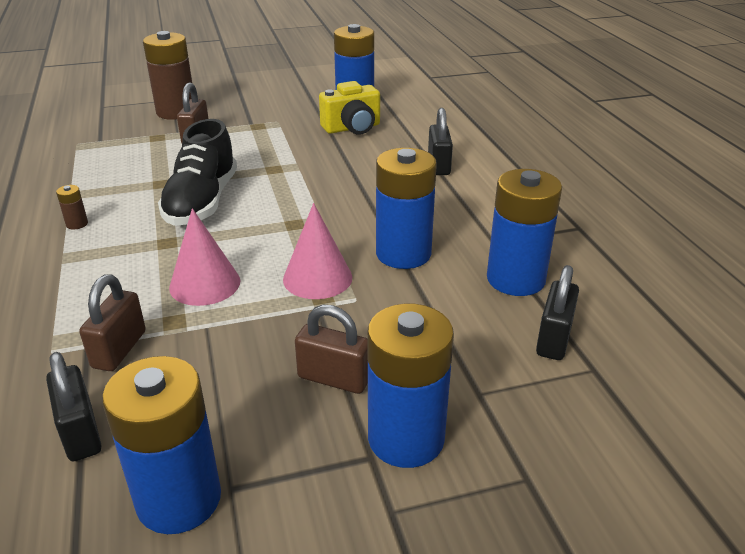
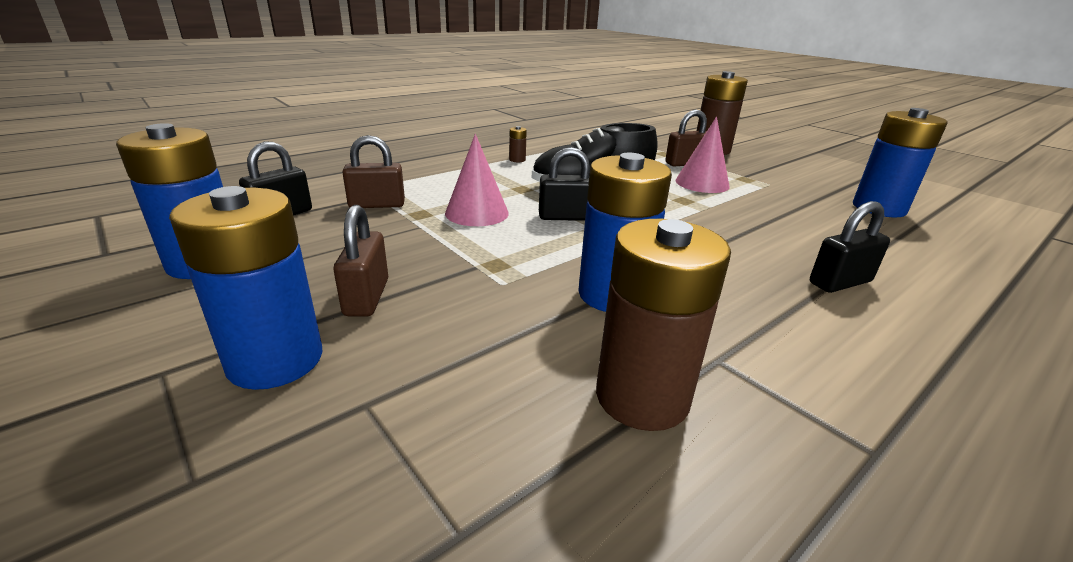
camera: 65 degrees right, 5 degrees down
pink cone [283,203,352,299] -> pink cone moved to [676,117,730,193]
yellow camera [319,81,380,135] -> none
blue battery [487,169,562,296] -> brown battery [596,219,731,431]
black padlock [536,265,579,360] -> black padlock moved to [539,147,590,221]

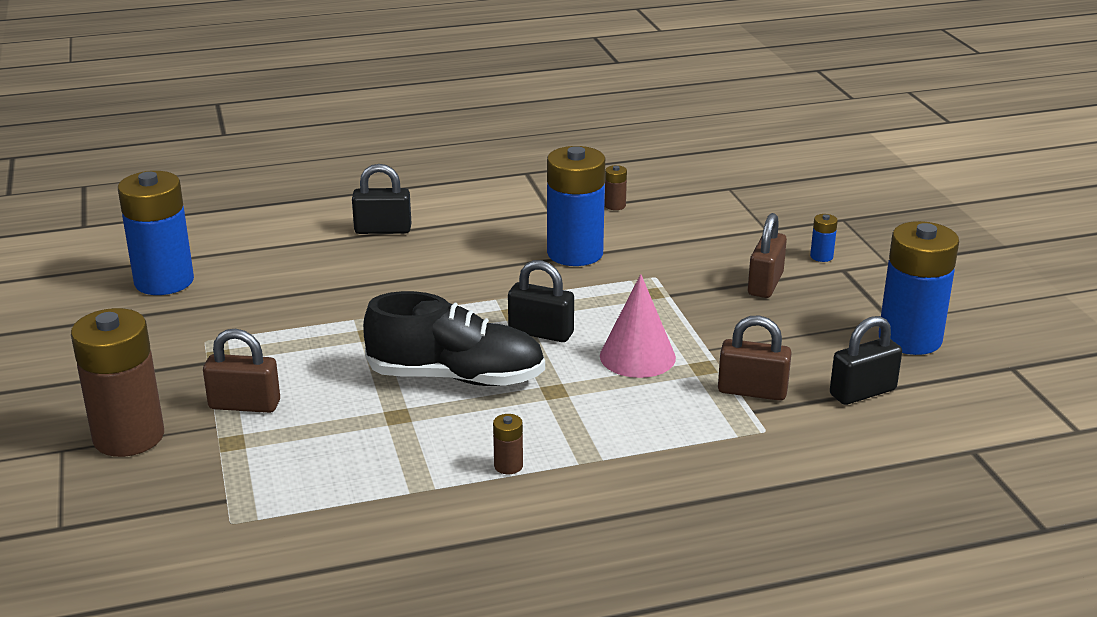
camera: 155 degrees left, 0 degrees up
blue battery [169,186,323,390] -> blue battery [810,214,838,262], size x0.40
brown battery [596,219,731,431] -> brown battery [605,165,627,210], size x0.40
pink cone [676,117,730,193] -> none

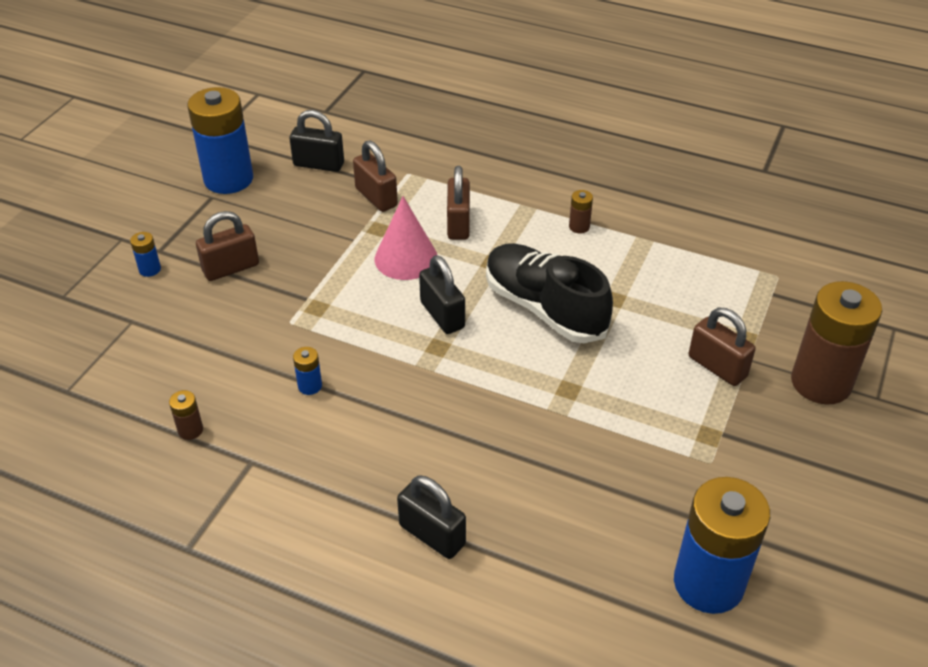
camera: 140 degrees left, 15 degrees up
blue battery [547,146,605,266] -> blue battery [293,347,322,395], size x0.40
none -> brown padlock [447,166,470,240]

